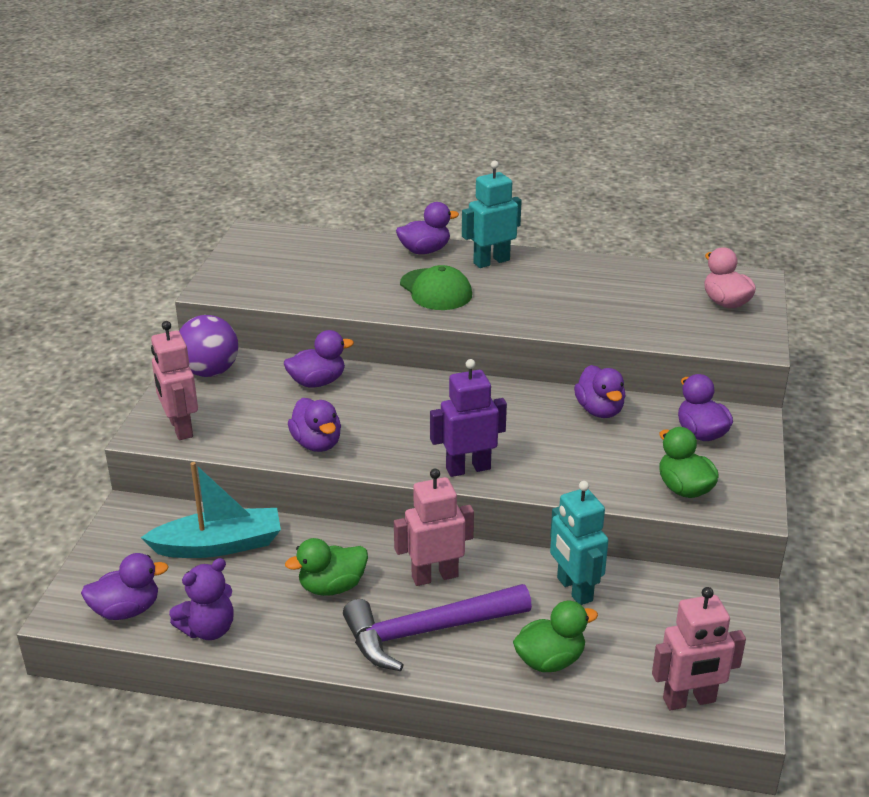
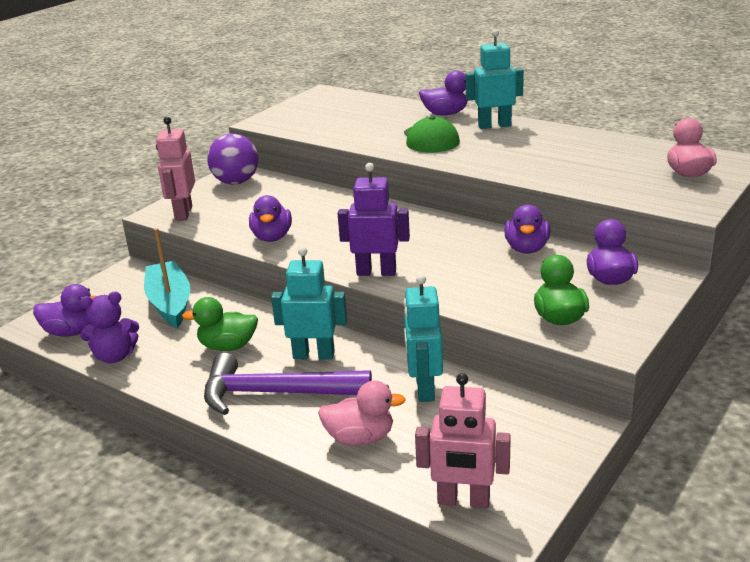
camera: 25 degrees right, 5 degrees down
turquoise boat [141,462,281,558] -> turquoise boat turned 120 degrees counterclockwise [144,228,190,328]
purple duck [284,330,354,388] -> none
pink robot [394,469,474,586] -> turquoise robot [271,247,347,360]
green duck [513,601,598,672] -> pink duck [318,381,406,446]

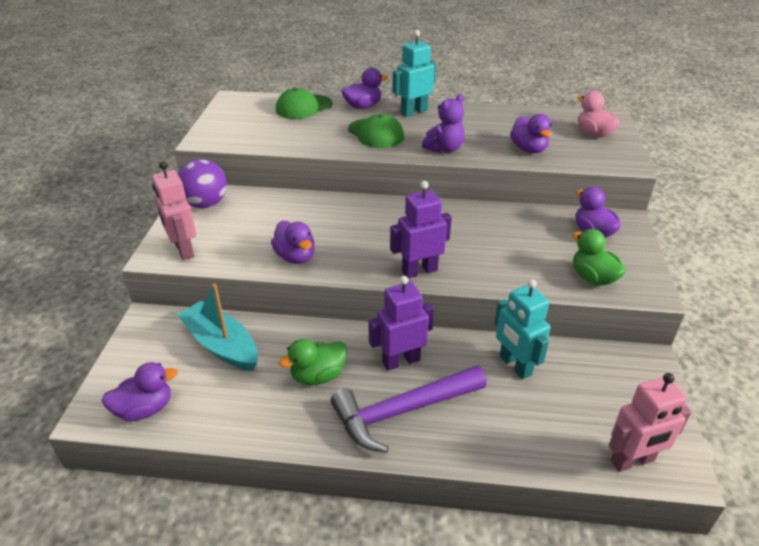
camera: 30 degrees left, 10 degrees up
purple teddy bear [80,292,139,363] -> purple teddy bear moved to [422,94,464,153]
turquoise robot [271,247,347,360] -> purple robot [368,276,434,371]
pink duck [318,381,406,446] -> none
purple duck [504,205,550,254] -> purple duck moved to [510,114,552,153]
none -> green cap [276,88,333,119]

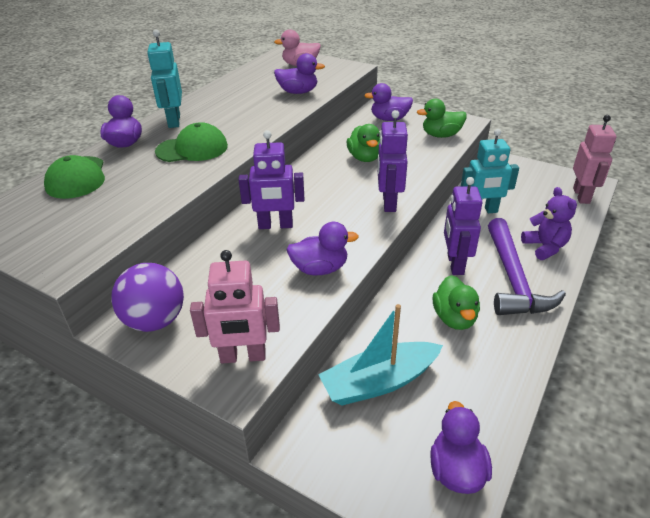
camera: 65 degrees left, 0 degrees up
purple teddy bear [422,94,464,153] -> purple teddy bear moved to [521,187,577,260]
none -> purple robot [238,130,304,229]
none -> green duck [347,124,380,162]

